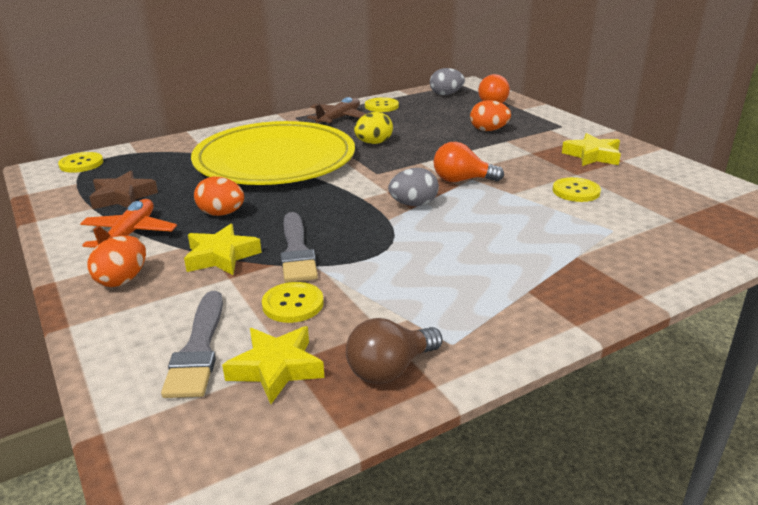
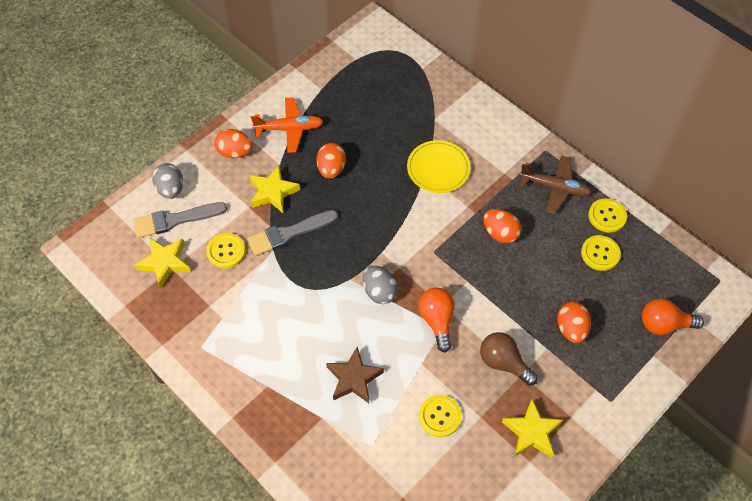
camera: 75 degrees right, 30 degrees up
yellow button [58,152,103,173] -> yellow button moved to [581,235,621,271]
brown star [89,171,158,209] -> brown star moved to [326,347,384,403]
yellow plate [191,121,355,185] -> yellow plate [407,140,470,193], size x0.44
brown light bulb [346,318,443,384] -> brown light bulb moved to [480,332,538,386]
yellow egg [354,112,393,144] -> orange egg [483,209,521,243]
grey egg [430,68,465,95] -> grey egg moved to [152,163,183,199]

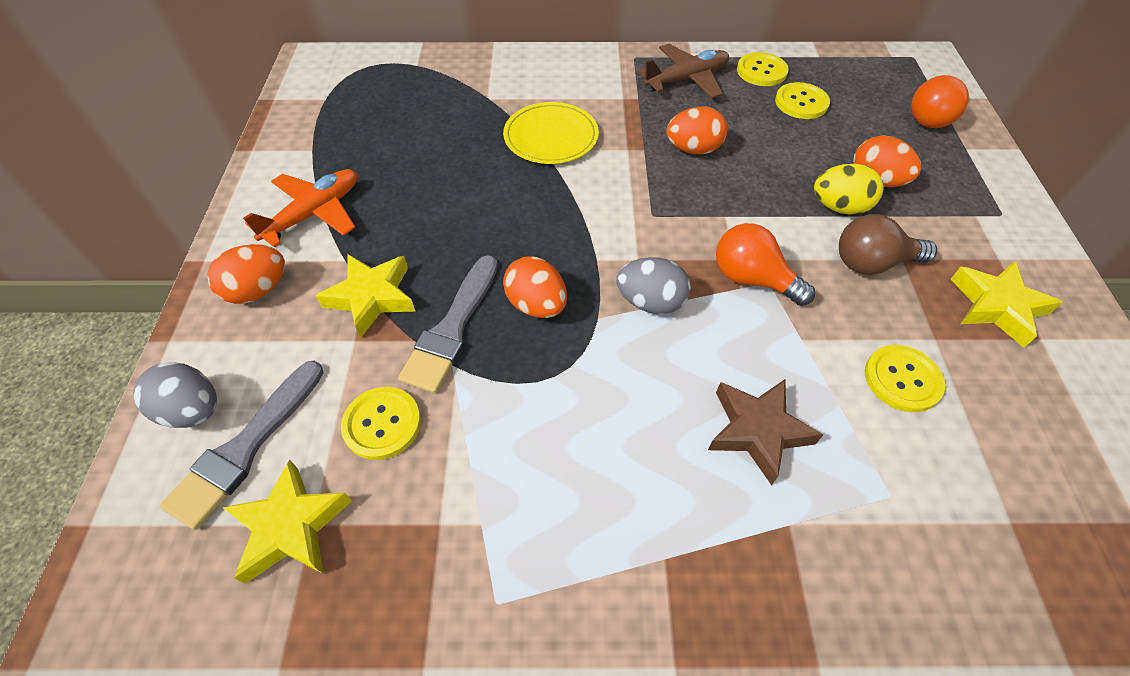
camera: 45 degrees left, 5 degrees down
orange egg [317,143,346,178] -> orange egg moved to [503,256,567,318]
none -> yellow egg [814,164,884,215]

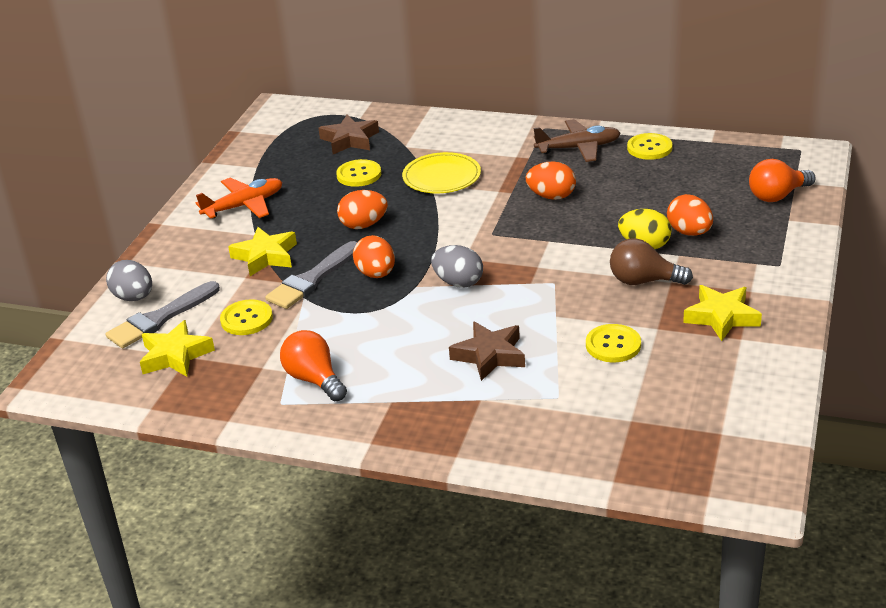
camera: 20 degrees right, 20 degrees down
orange egg [207,244,285,304] -> orange egg moved to [337,190,388,229]
orange light bulb [716,223,815,306] -> orange light bulb moved to [280,330,347,401]
yellow button [775,82,830,119] -> yellow button moved to [336,159,381,187]
none -> brown star [318,115,379,154]

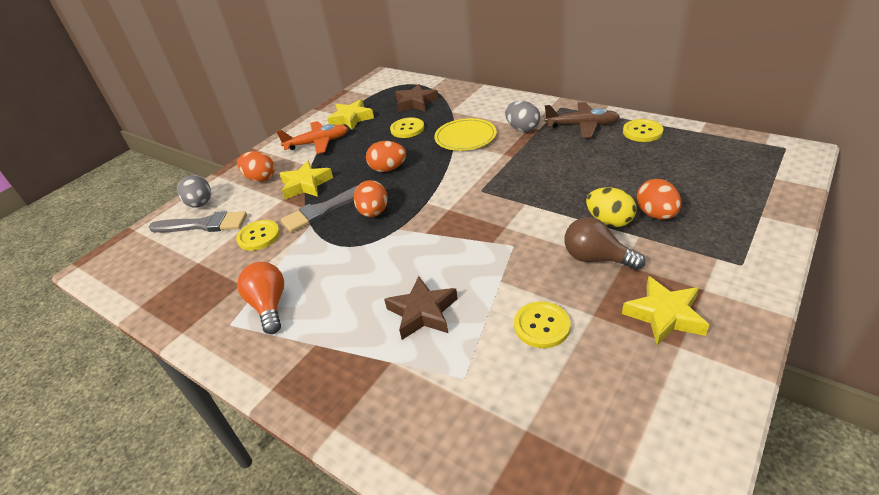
camera: 20 degrees right, 5 degrees up
grey brush [105,281,220,348] -> grey brush turned 150 degrees counterclockwise [149,211,247,233]
yellow star [140,320,215,377] -> yellow star moved to [327,99,374,130]
grey egg [431,245,483,288] -> grey egg moved to [505,101,541,132]
orange egg [526,161,576,200] -> orange egg moved to [237,151,275,182]
orange light bulb [749,159,816,202] -> none

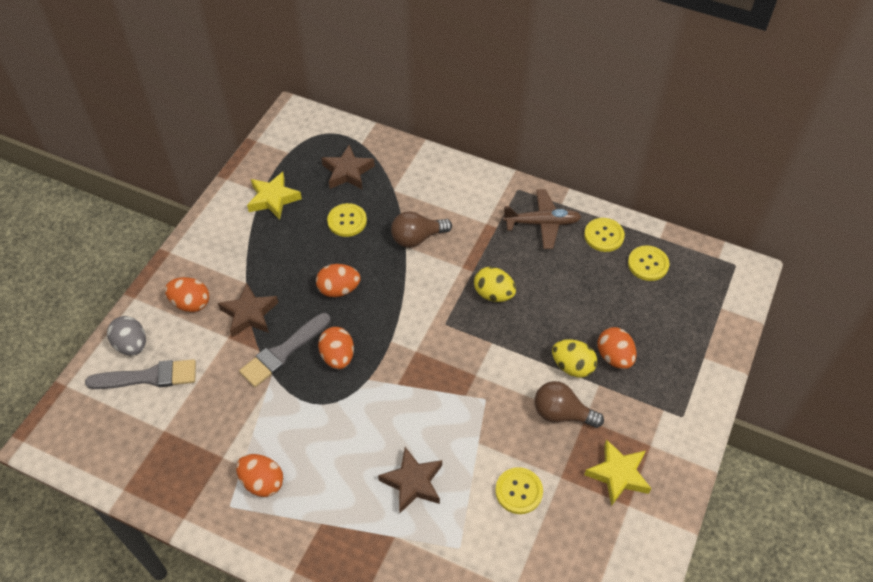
camera: 15 degrees left, 15 degrees up
yellow button [236,220,280,251] -> yellow button moved to [628,245,670,281]
orange light bulb [237,262,284,334] -> orange egg [236,454,283,497]
orange plane [276,121,348,154] -> none
yellow star [279,161,333,200] -> brown star [218,283,278,337]
yellow plate [434,118,497,151] -> brown light bulb [391,211,452,248]
grey egg [505,101,541,132] -> none
none -> yellow egg [474,267,516,302]

